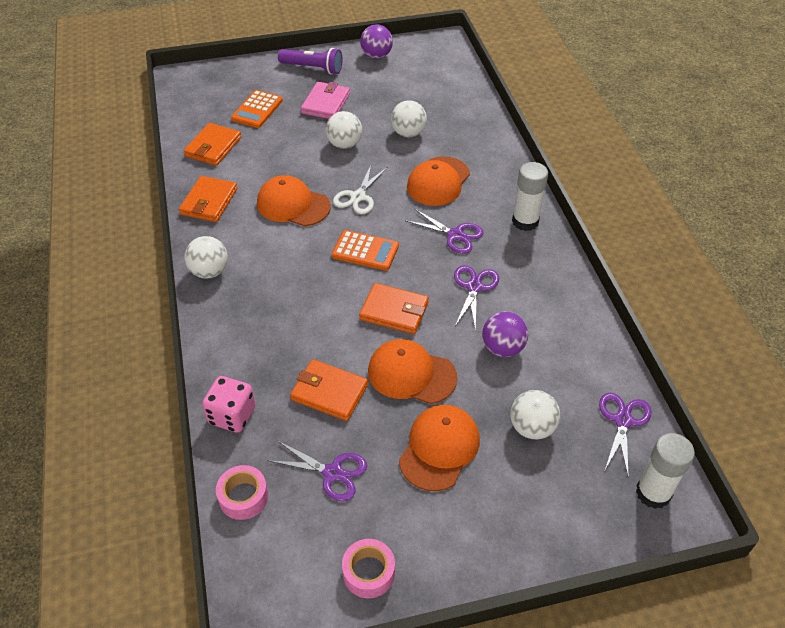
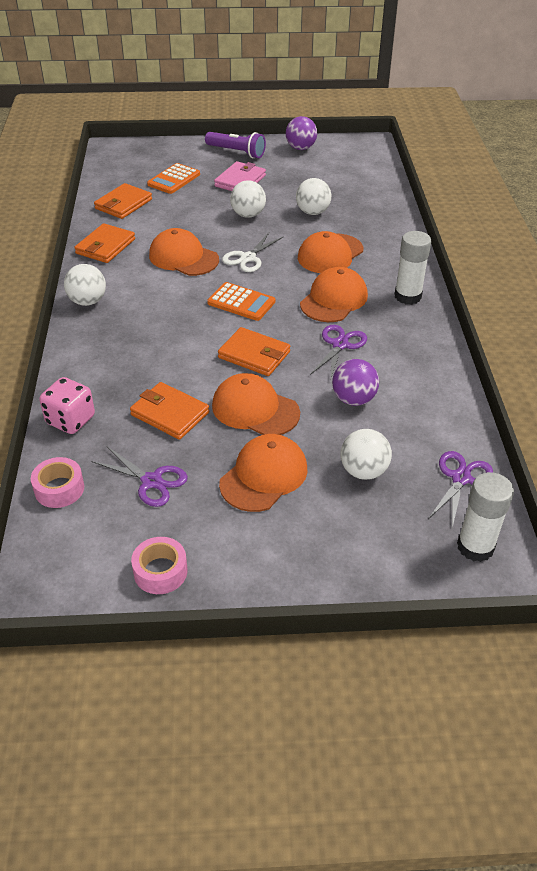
camera: 10 degrees right, 5 degrees down
purple scissors [405,209,484,254] -> orange cap [300,267,368,322]

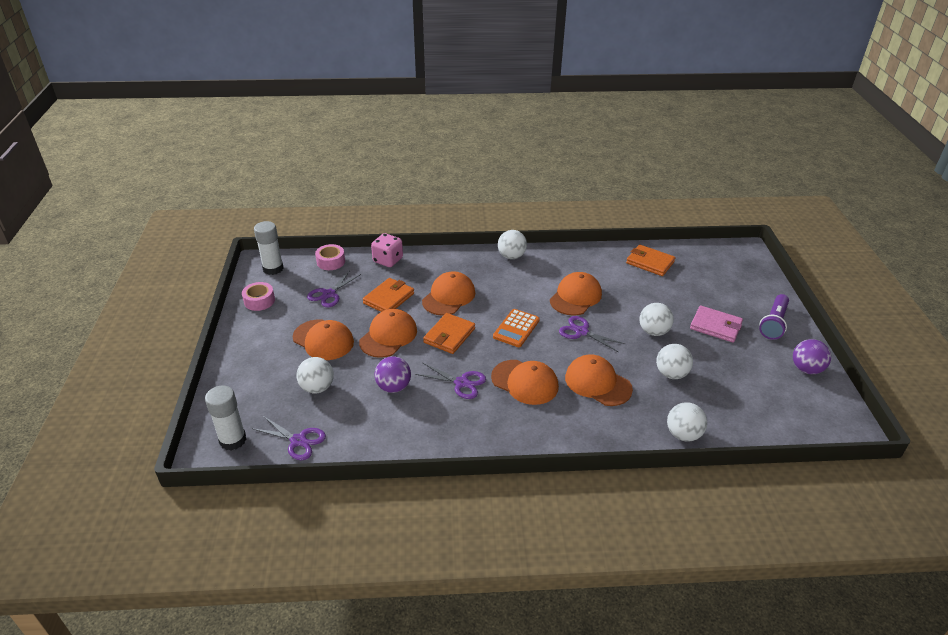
camera: 90 degrees right, 5 degrees down
orange wallet [74,223,135,263] -> none
orange calculator [147,163,200,194] -> none
white scissors [222,233,284,272] -> purple scissors [559,316,625,352]
white glue stick [395,231,431,305] -> white glue stick moved to [254,221,283,275]
none -> orange cap [422,271,475,316]
none -> white ball [667,402,707,441]

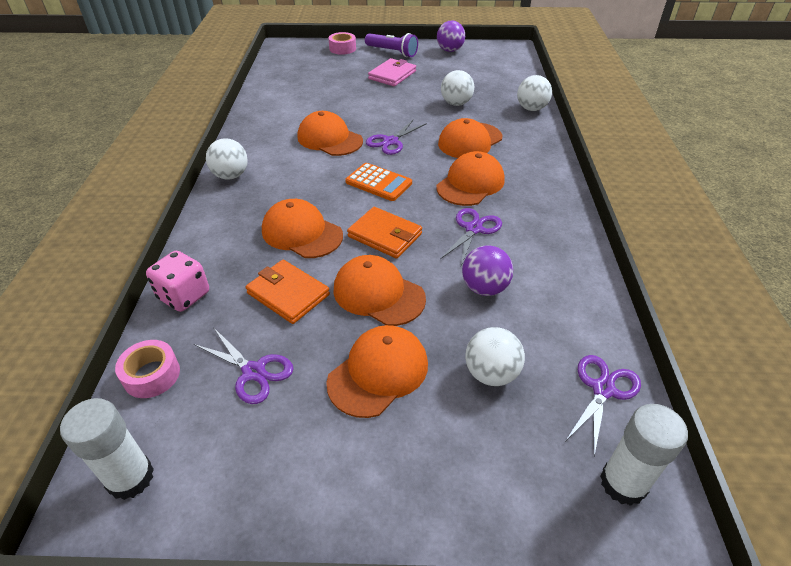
camera: 85 degrees left, 5 degrees up
pink tape [242,282,275,311] -> pink tape moved to [328,32,356,55]
orange wallet [626,244,675,276] -> none
white ball [640,303,674,336] -> none

